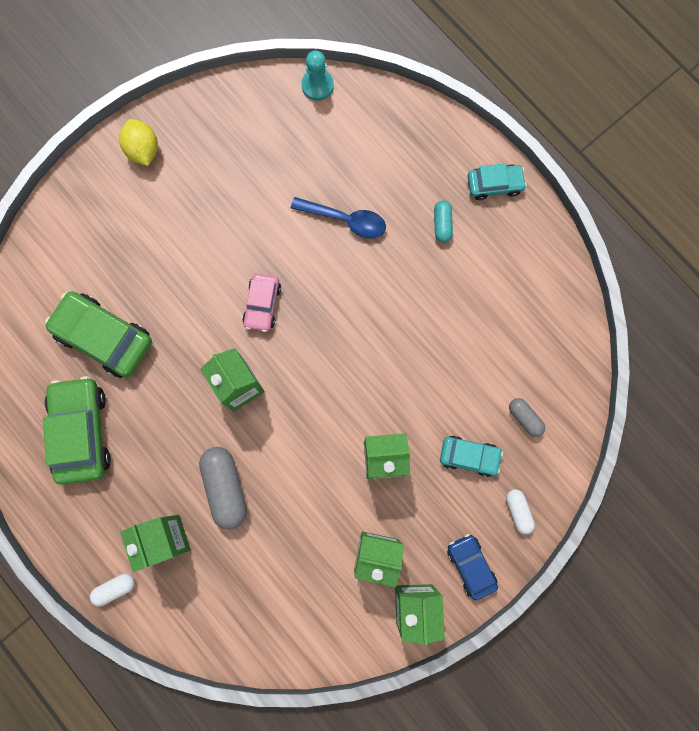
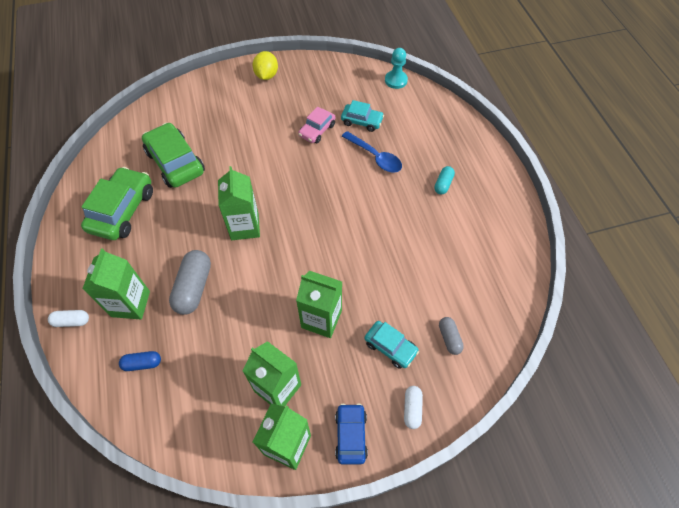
camera: 25 degrees right, 20 degrees down
pink car [242,274,281,332] -> pink car moved to [298,106,335,144]
turquoise car [468,163,527,200] -> turquoise car moved to [341,100,384,132]
none -> blue capsule [119,351,161,371]

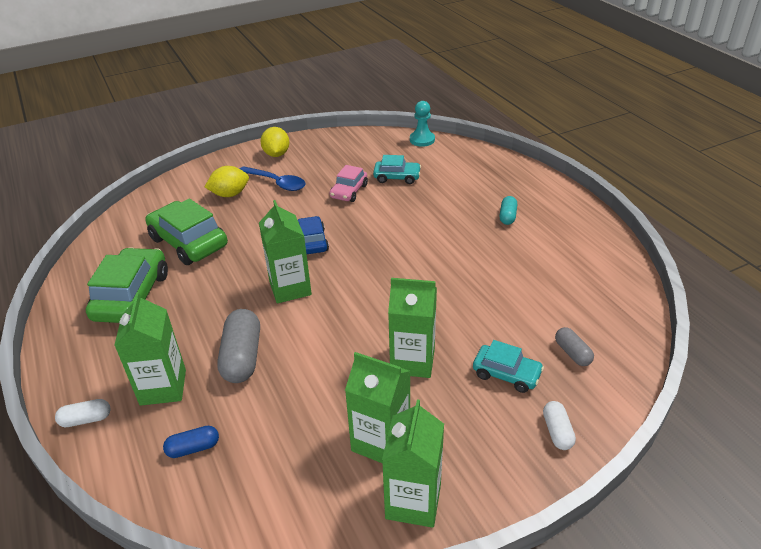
camera: 10 degrees left, 20 degrees down
blue car [335,403,368,465] -> blue car moved to [298,216,329,254]
blue spoon [341,131,402,173] -> blue spoon moved to [240,166,305,191]
none -> yellow lemon [205,166,249,197]

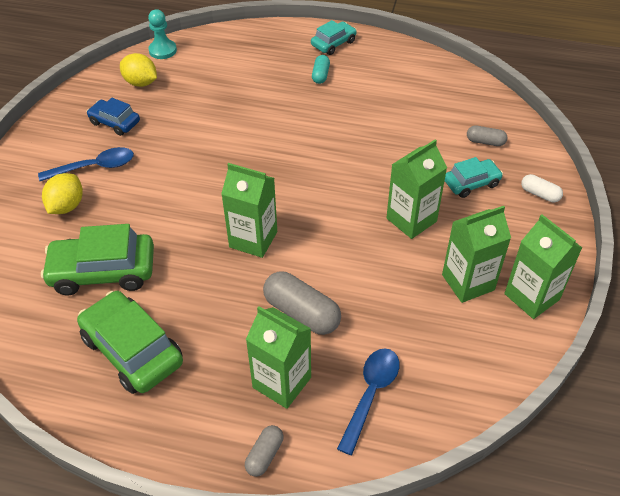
camera: 50 degrees left, 10 degrees up
white capsule [55,399,111,427] -> grey capsule [245,425,284,477]
blue capsule [163,426,219,458] -> blue spoon [337,348,399,455]
yellow lemon [260,127,290,157] -> yellow lemon moved to [120,53,157,87]
blue car [298,216,329,254] -> blue car moved to [87,98,140,136]
pink car [330,165,368,202] -> none
turquoise car [373,155,421,184] -> turquoise car moved to [311,20,357,55]
turquoise capsule [500,196,517,225] -> turquoise capsule turned 45 degrees clockwise [312,55,330,84]

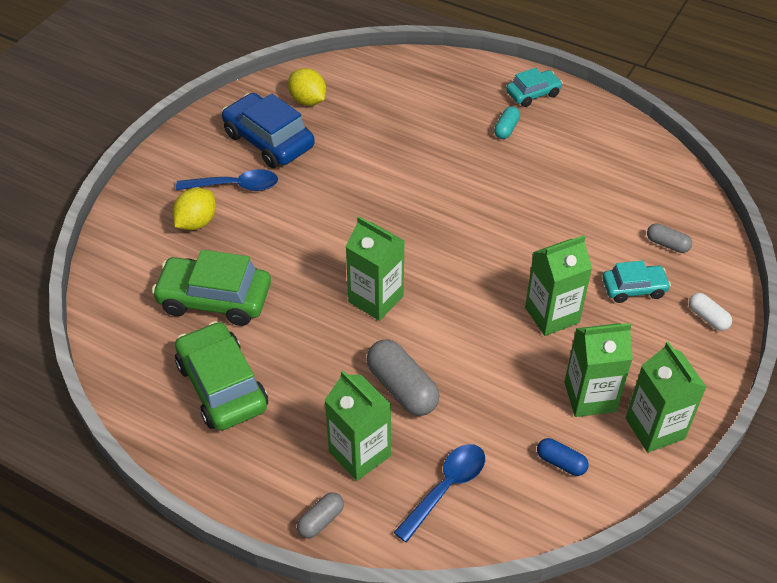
camera: 15 degrees right, 0 degrees up
blue car [87,98,140,136] -> blue car [222,93,315,168], size x1.73
turquoise pawn [148,9,177,59] -> none
none -> blue capsule [537,438,589,476]

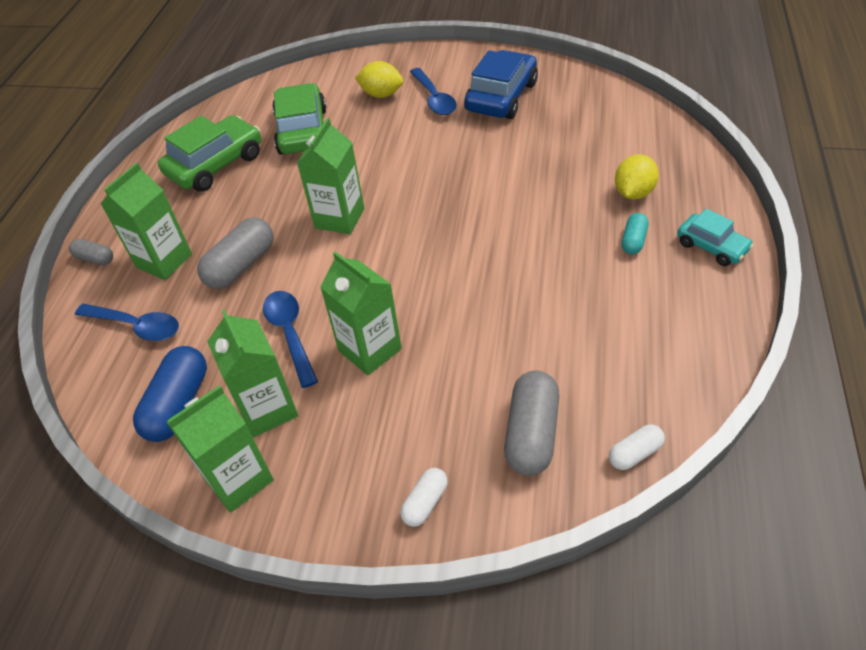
camera: 75 degrees right, 0 degrees up
yellow lemon [288,68,326,106] -> yellow lemon moved to [615,154,659,200]
turquoise capsule [494,106,520,139] -> turquoise capsule turned 75 degrees counterclockwise [622,213,648,254]
blue capsule [537,438,589,476] -> blue capsule [133,346,207,442], size x1.82
turquoise car [602,261,671,303] -> none
grey capsule [647,223,692,253] -> grey capsule [504,370,559,476], size x1.82
none -> blue spoon [263,291,318,388]
none -> white capsule [609,424,665,470]

